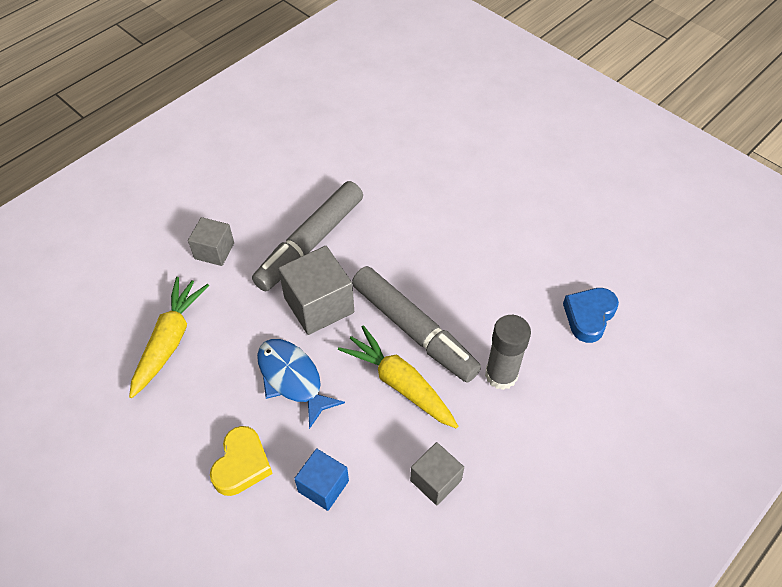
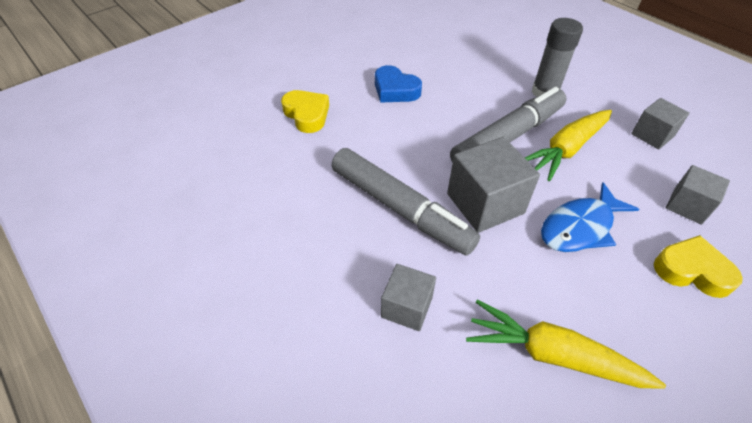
camera: 85 degrees left, 5 degrees down
blue cube [294,448,349,511] -> grey cube [666,165,730,224]
blue heart [563,288,619,343] -> blue heart moved to [375,65,422,103]
none -> yellow heart [281,90,329,133]

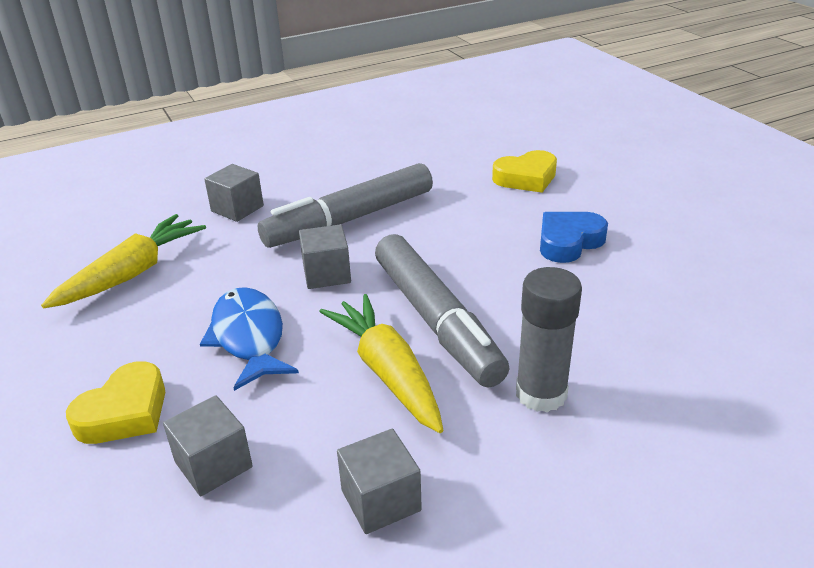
camera: 105 degrees right, 15 degrees down
grey cube [447,137,540,233] -> grey cube [299,224,351,289], size x0.61

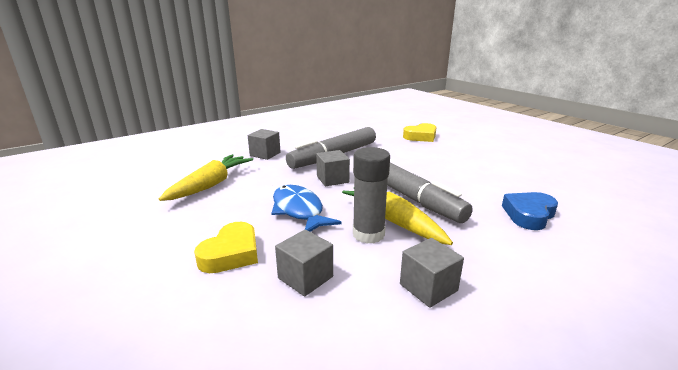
camera: 10 degrees left, 10 degrees down
grey glue stick [516,267,582,412] -> grey glue stick moved to [353,147,390,244]
blue heart [540,212,608,263] -> blue heart moved to [502,192,558,230]

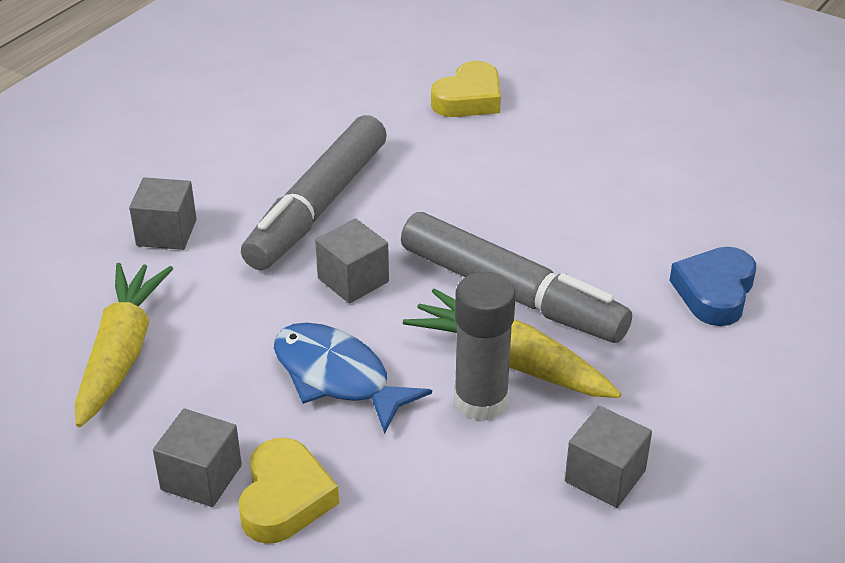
camera: 20 degrees left, 15 degrees up
grey cube [275,230,333,296] -> grey cube moved to [153,409,242,507]

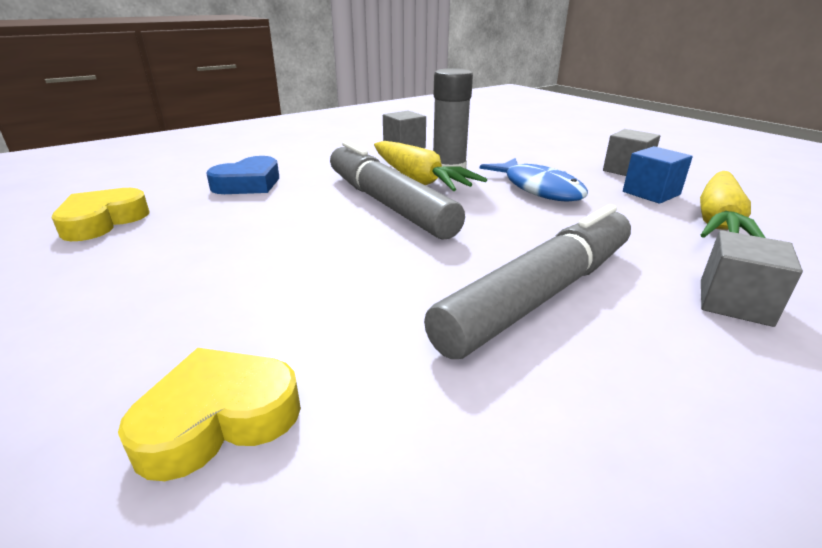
camera: 160 degrees left, 10 degrees down
yellow heart [239,438,339,544] -> yellow heart moved to [52,188,150,241]
grey cube [315,219,389,303] -> none
none -> blue cube [623,146,693,204]

